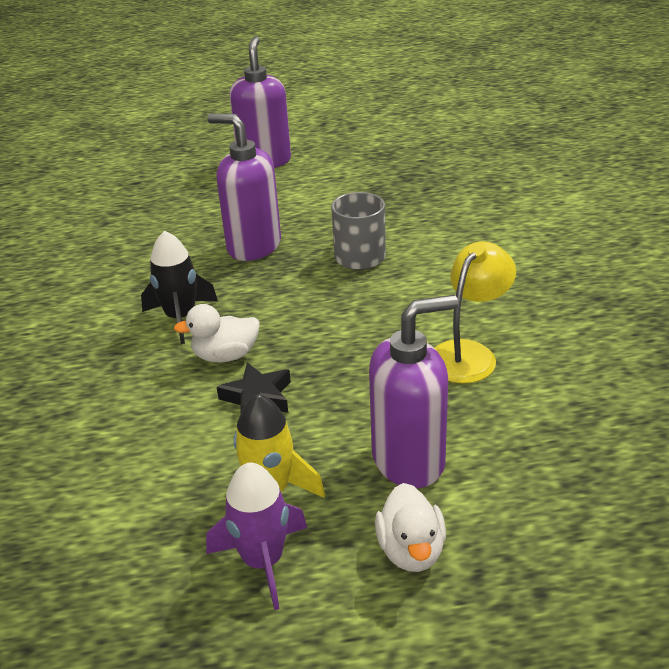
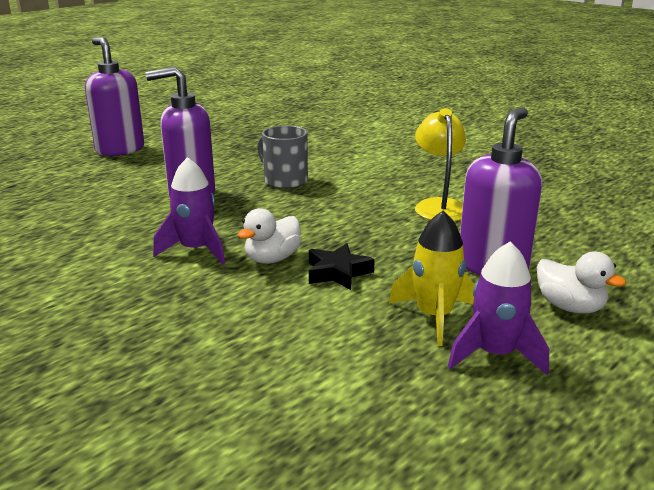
camera: 40 degrees left, 10 degrees down
black rocket [141,231,218,344] -> purple rocket [153,157,225,265]

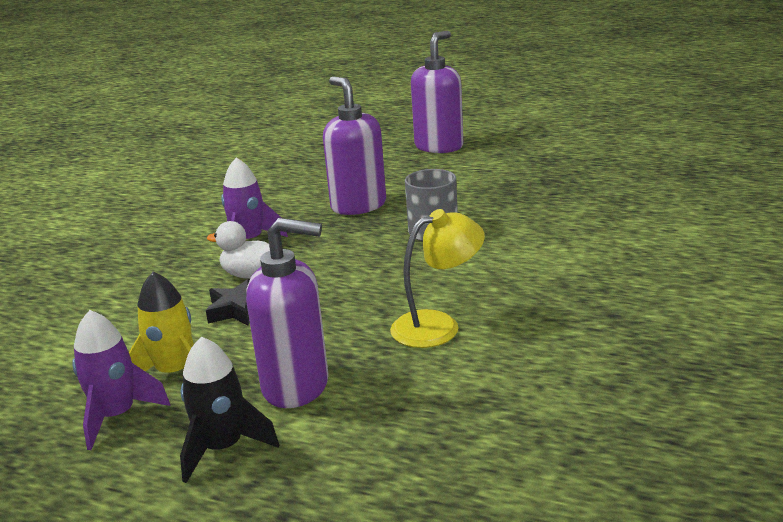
camera: 70 degrees right, 0 degrees up
white duck [537,252,626,313] -> black rocket [180,336,279,483]

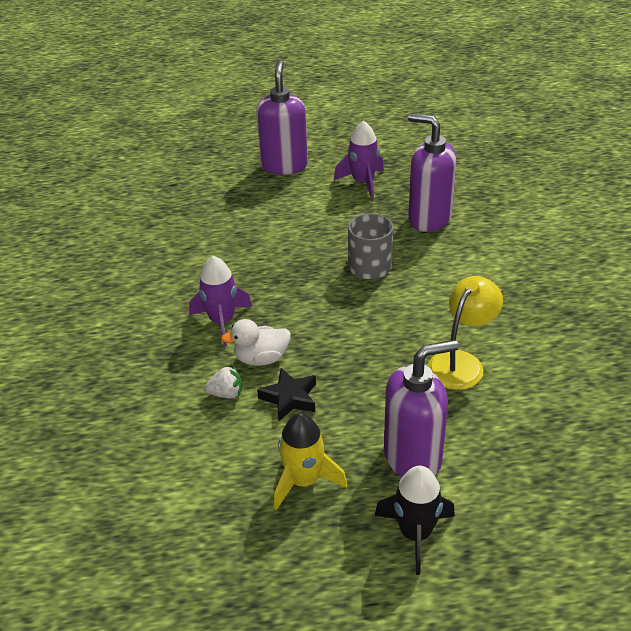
camera: 30 degrees left, 15 degrees up
purple rocket [72,310,170,450] -> purple rocket moved to [334,121,384,199]
purple soap dispenser [323,76,386,215] -> purple soap dispenser moved to [408,113,457,232]
none -> white strawberry [205,365,242,399]

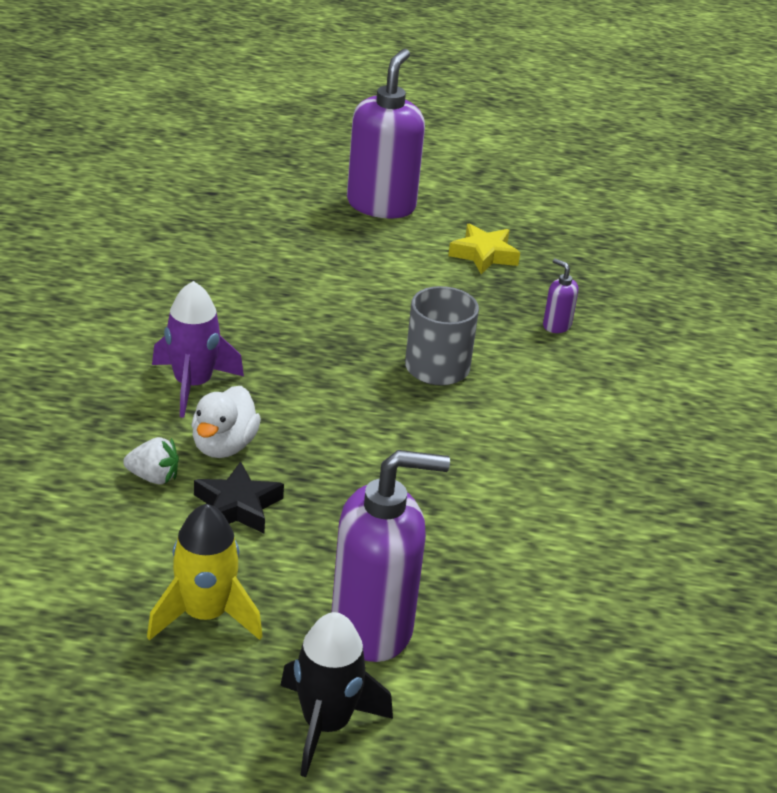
camera: 10 degrees right, 5 degrees down
white duck [221,319,291,366] -> white duck turned 75 degrees counterclockwise [191,386,261,458]
purple rocket [334,121,384,199] -> yellow star [448,224,520,274]
purple soap dispenser [408,113,457,232] -> purple soap dispenser [543,258,578,333], size x0.42
yellow lamp [428,276,503,390] -> none

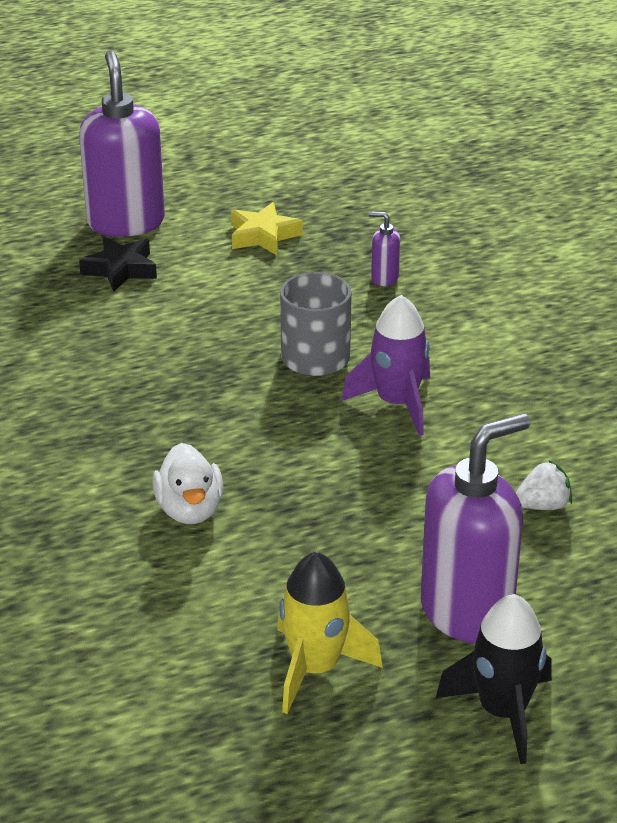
camera: 25 degrees left, 0 degrees up
white strawberry [123,437,179,484] -> white strawberry moved to [516,460,572,510]
purple rocket [152,281,244,418] -> purple rocket moved to [341,295,430,436]
black star [194,461,284,533] -> black star moved to [79,237,157,292]

